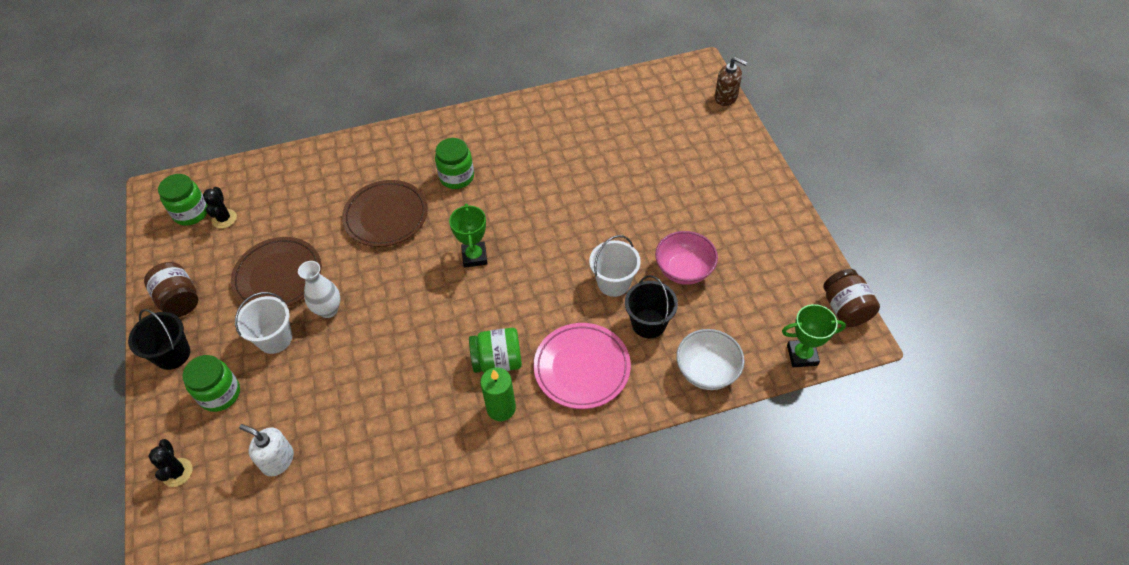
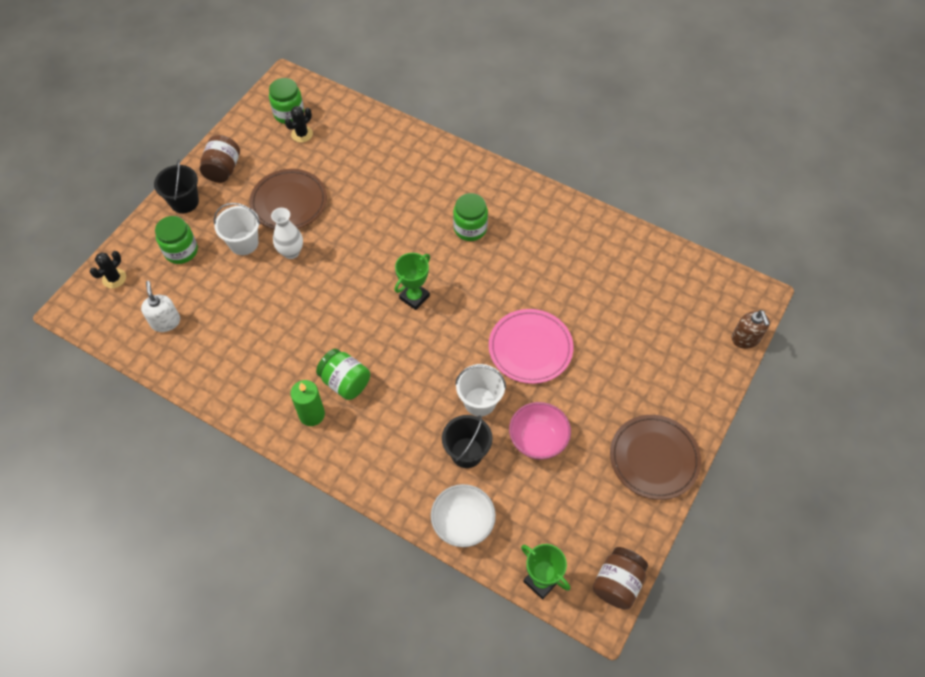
camera: 45 degrees right, 5 degrees up
brown plate [342,180,428,247] -> brown plate moved to [610,415,701,500]
pink plate [533,323,631,409] -> pink plate moved to [489,309,573,384]

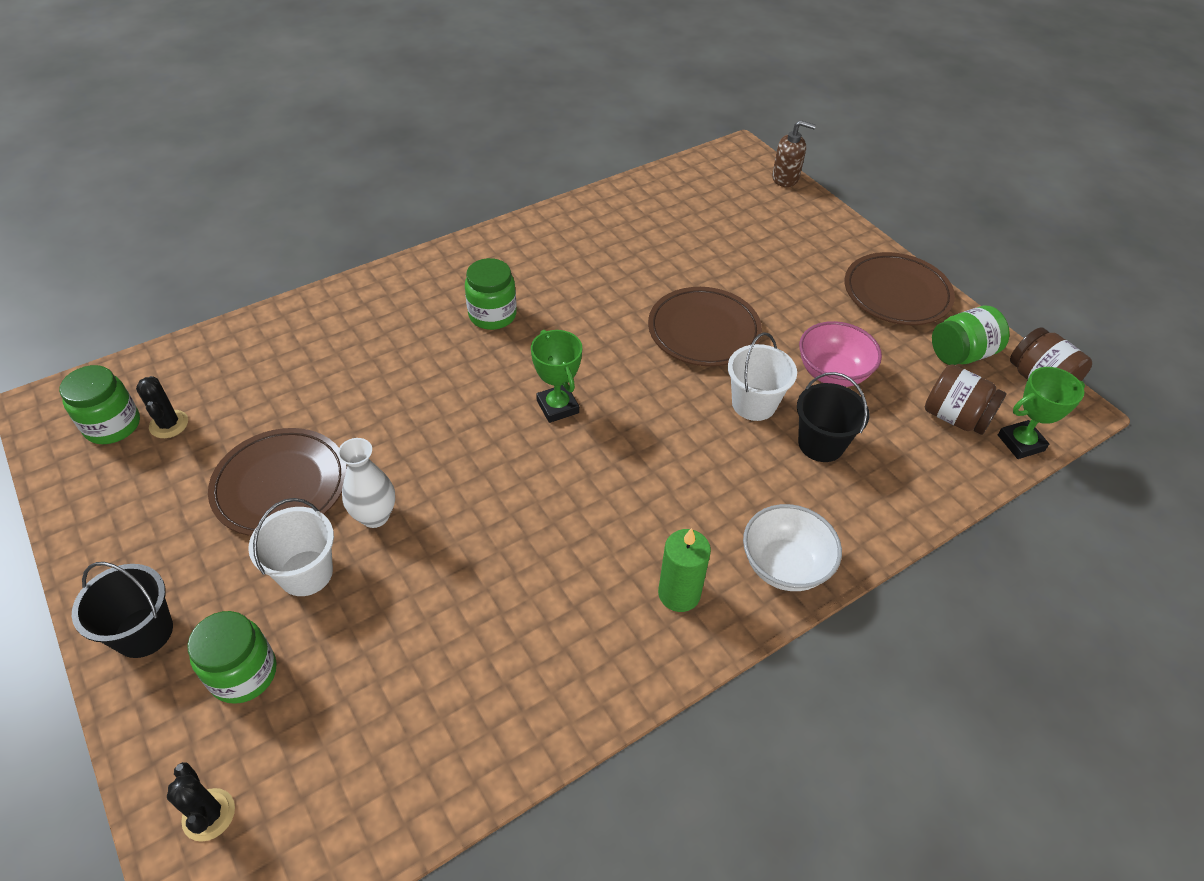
camera: 65 degrees left, 10 degrees down
white soap dispenser [141,281,180,332] -> none
brown jar [200,135,240,183] -> brown jar moved to [925,364,1007,435]
green jar [316,349,370,400] -> green jar moved to [932,306,1010,365]
white bowl [431,484,496,547] -> white bowl moved to [743,504,842,591]
pink plate [489,309,573,384] -> brown plate [648,287,762,366]

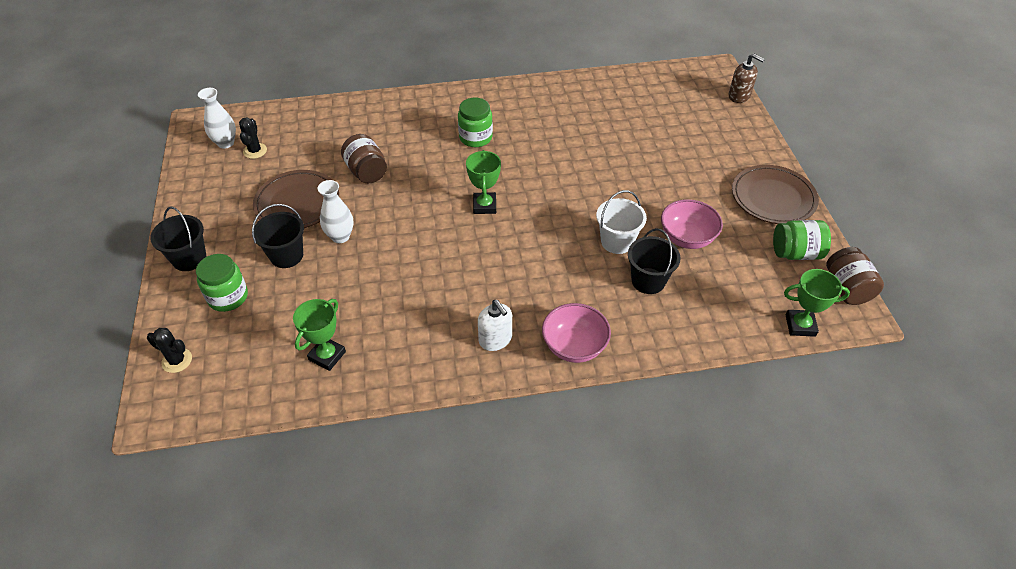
camera: 25 degrees right, 0 degrees up
green jar [59,365,140,444] -> white vase [198,88,236,149]
black cactus [167,762,235,842] -> black cactus turned 60 degrees counterclockwise [147,328,192,373]
white bucket [248,498,334,596] -> black bucket [252,204,304,268]
brown plate [648,287,762,366] -> none
green candle [658,528,711,612] -> white soap dispenser [478,300,512,351]
white bowl [743,504,842,591] -> pink bowl [542,303,611,363]
brown jar [925,364,1007,435] -> brown jar moved to [341,134,387,183]
none -> green trophy [293,299,346,371]

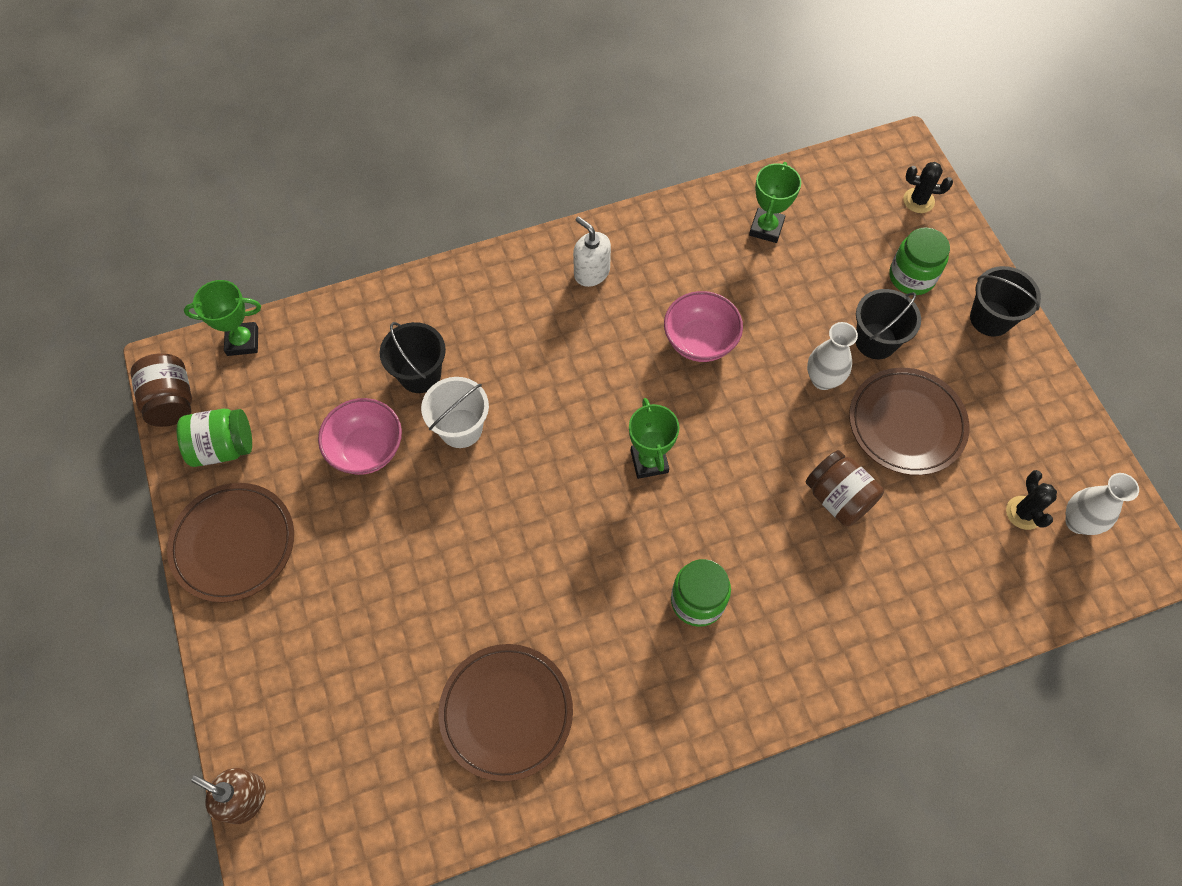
camera: 170 degrees right, 15 degrees up
pink bowl [542,303,611,363] -> pink bowl moved to [664,291,743,362]
none -> brown plate [438,644,573,782]

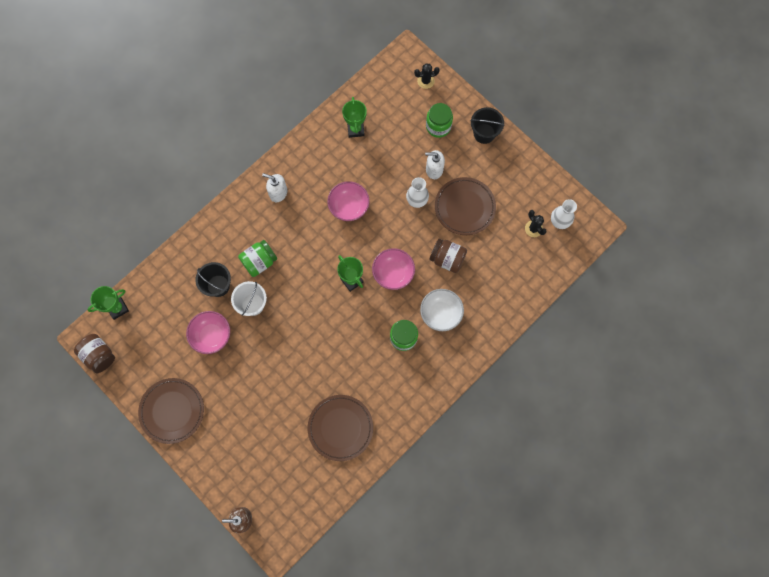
camera: 25 degrees left, 10 degrees up
green jar [177,409,252,467] -> green jar moved to [238,240,277,277]
black bucket [856,289,921,359] -> white soap dispenser [425,150,445,179]
none -> pink bowl [372,248,415,290]
none -> white bowl [420,289,464,331]

